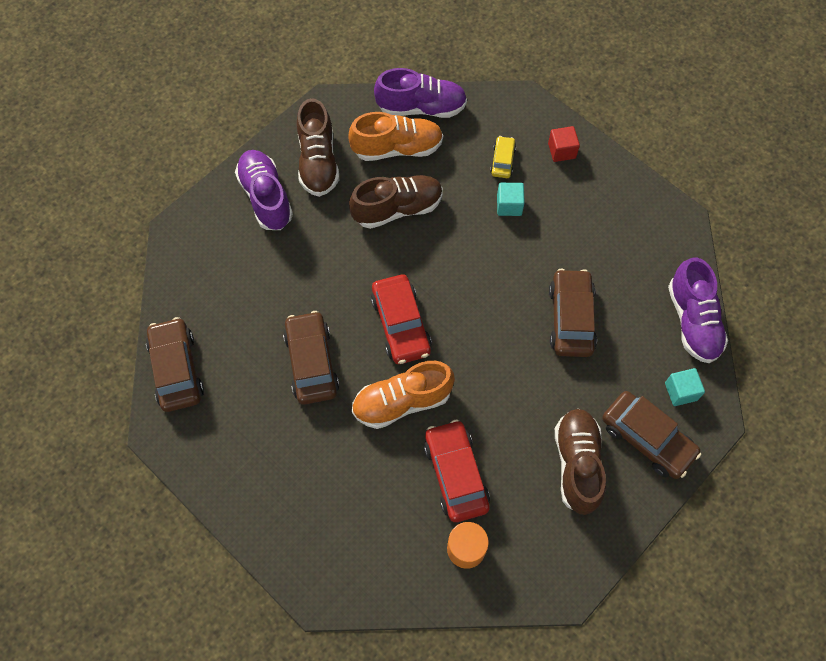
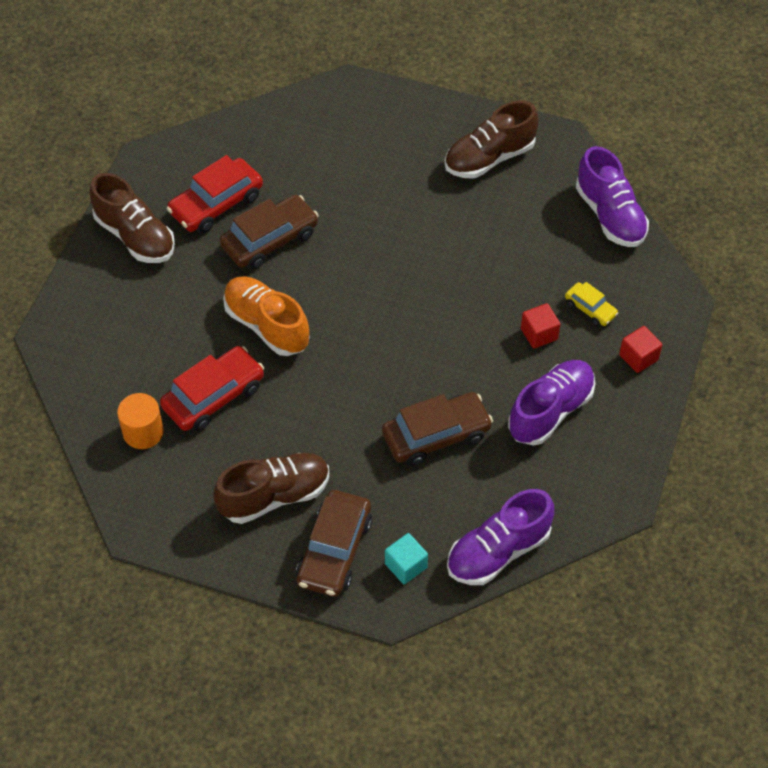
camera: 65 degrees right, 10 degrees down
brown car [146,317,204,412] -> none
purple shoe [235,150,293,230] -> purple shoe moved to [508,360,595,445]
orange shoe [348,112,443,161] -> none
brown shoe [349,175,443,229] -> brown shoe moved to [90,173,175,263]
red car [371,274,432,364] -> red car moved to [167,155,263,233]
yellow car [490,136,516,178] -> yellow car turned 60 degrees clockwise [565,282,618,326]
turquoise cube [497,183,525,216] -> red cube [521,303,560,349]

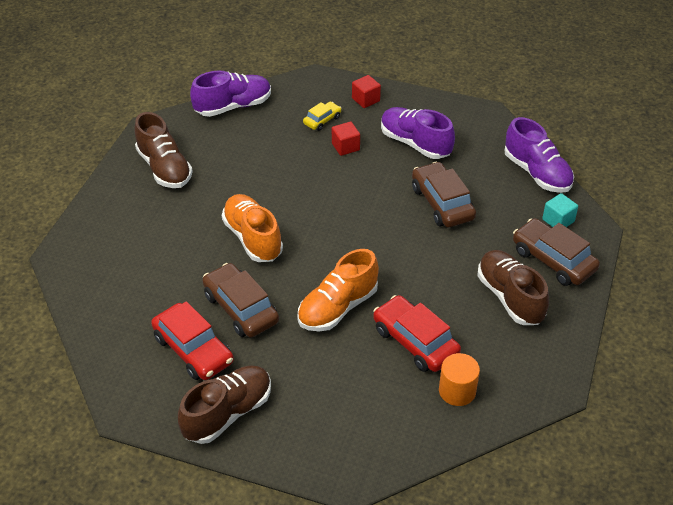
camera: 90 degrees left, 10 degrees down
brown car [296,490,372,597] -> brown car turned 150 degrees counterclockwise [513,218,600,286]
none -> orange shoe [222,194,283,262]

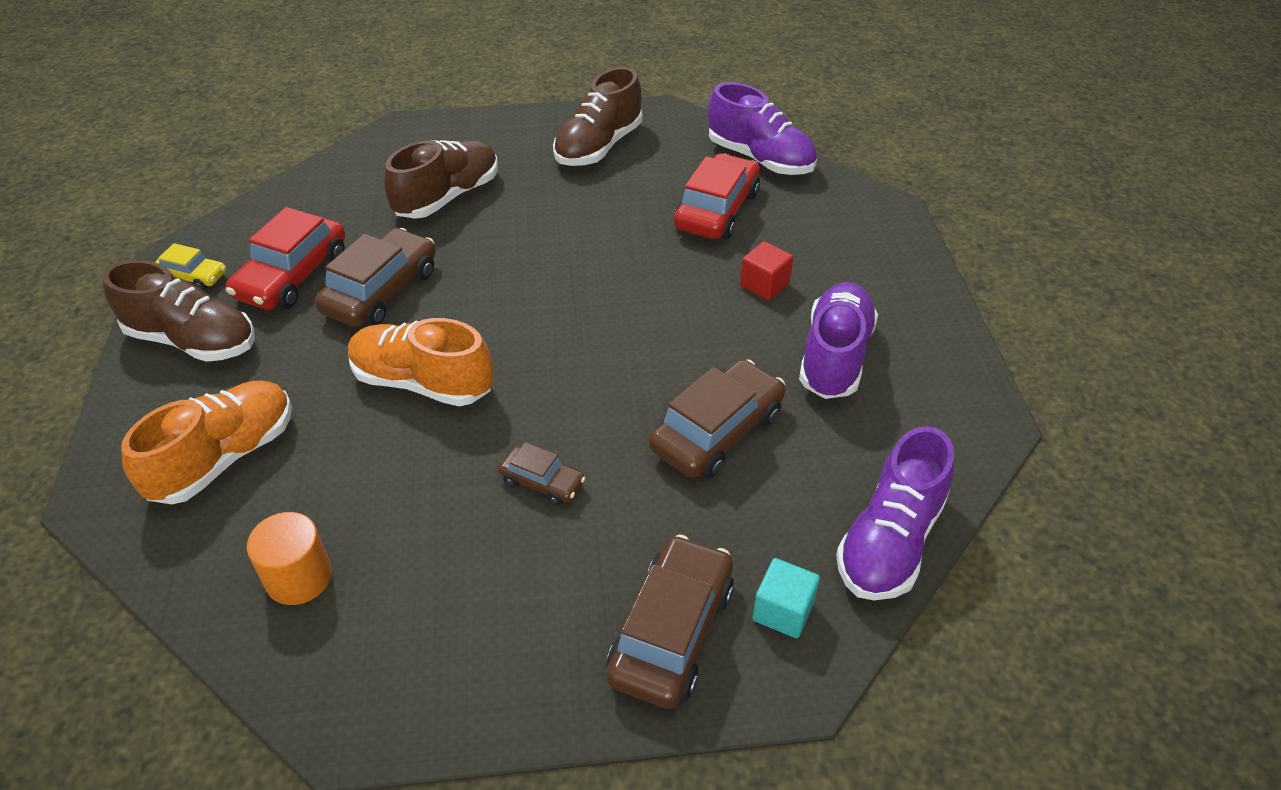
camera: 65 degrees right, 0 degrees up
orange shoe [222,194,283,262] -> orange shoe moved to [121,381,292,504]
yellow car [303,102,341,131] -> yellow car moved to [155,243,226,290]
red cube [352,75,381,108] -> none
red car [373,295,461,372] -> red car moved to [674,153,760,239]
brown shoe [477,250,549,325] -> brown shoe moved to [384,139,498,219]
none -> brown car [498,442,585,506]

